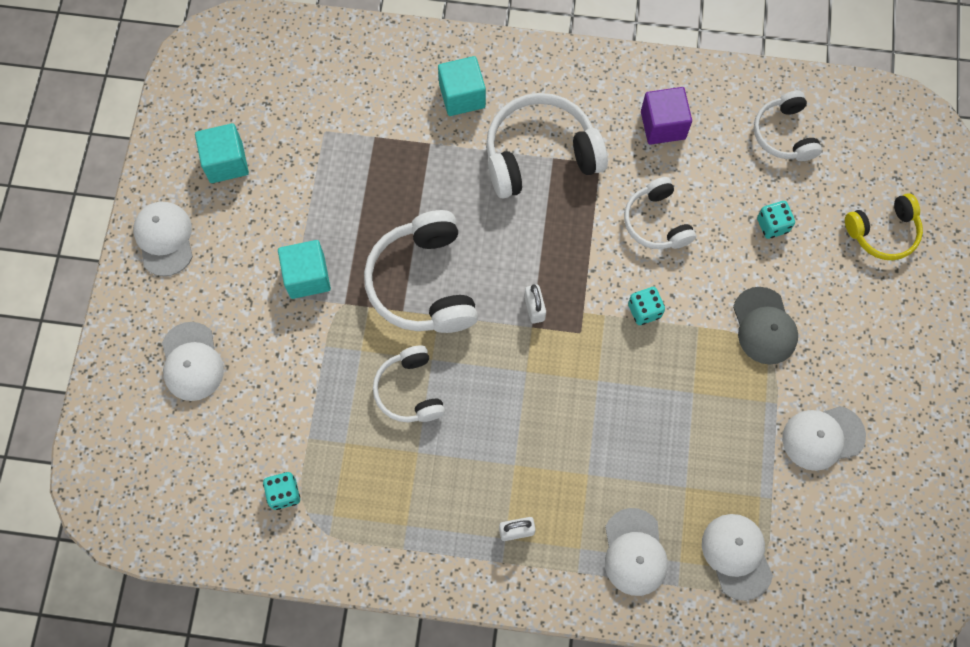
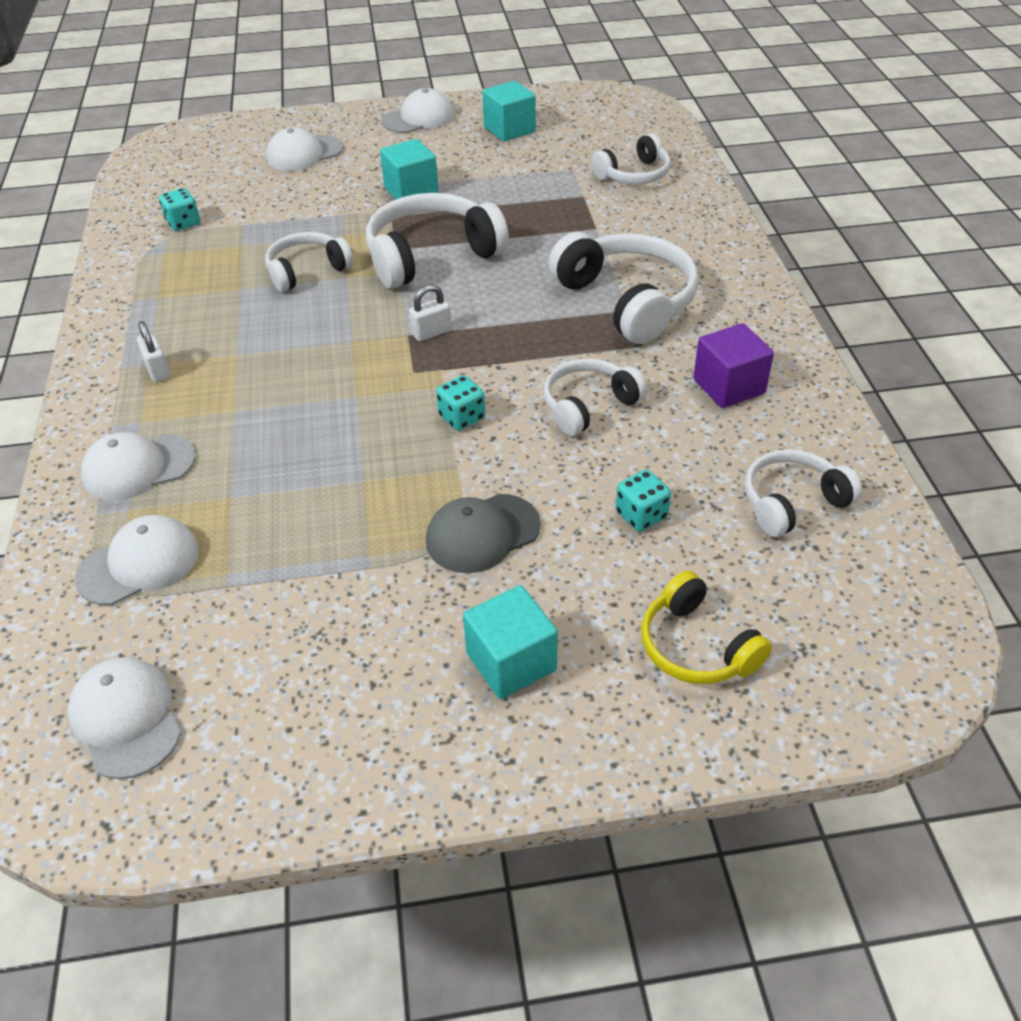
camera: 75 degrees right, 25 degrees down
turquoise cube [438,56,486,116] -> turquoise cube moved to [463,585,558,699]
white cap [782,406,866,471] -> white cap moved to [68,657,181,779]
none -> white headphones [591,133,671,184]

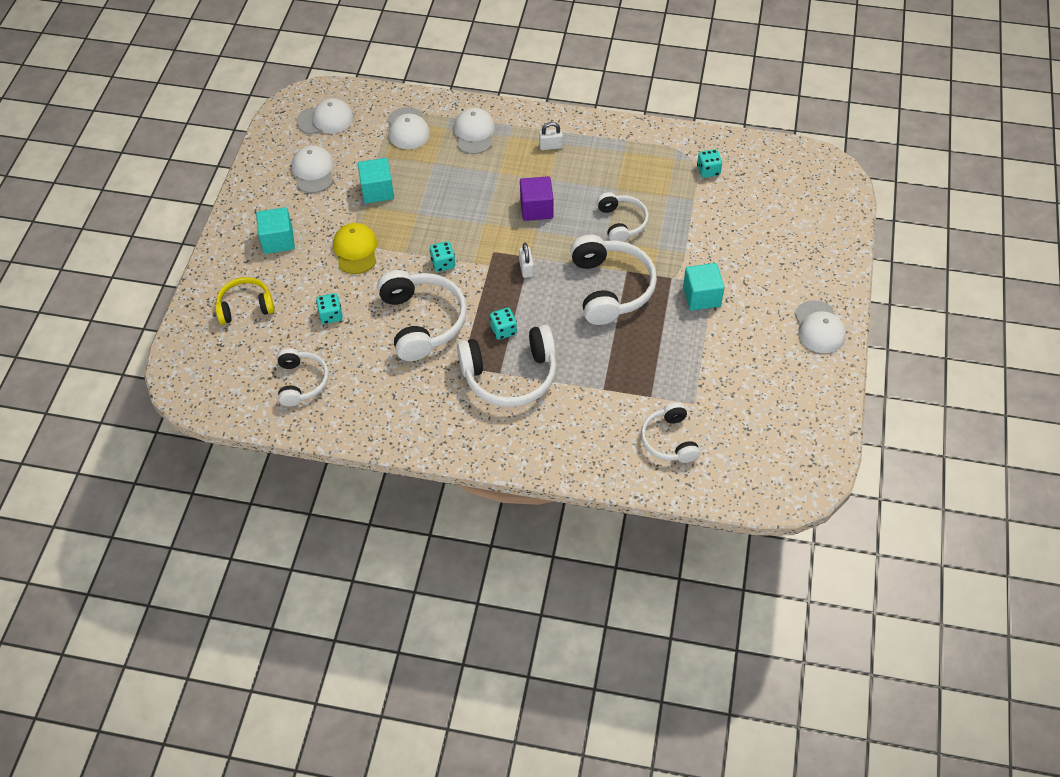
camera: 110 degrees right, 10 degrees up
white cap [266,127,343,171] -> white cap moved to [292,145,334,193]
grey cap [426,494,541,573] -> yellow cap [333,223,377,274]
turquoise cube [482,81,536,141] -> turquoise cube moved to [358,158,394,203]
white headphones [544,359,647,436] -> white headphones [377,270,467,361], size x1.65
purple cube [693,323,774,408] -> purple cube moved to [520,176,553,221]
none -> turquoise dice [490,308,517,340]

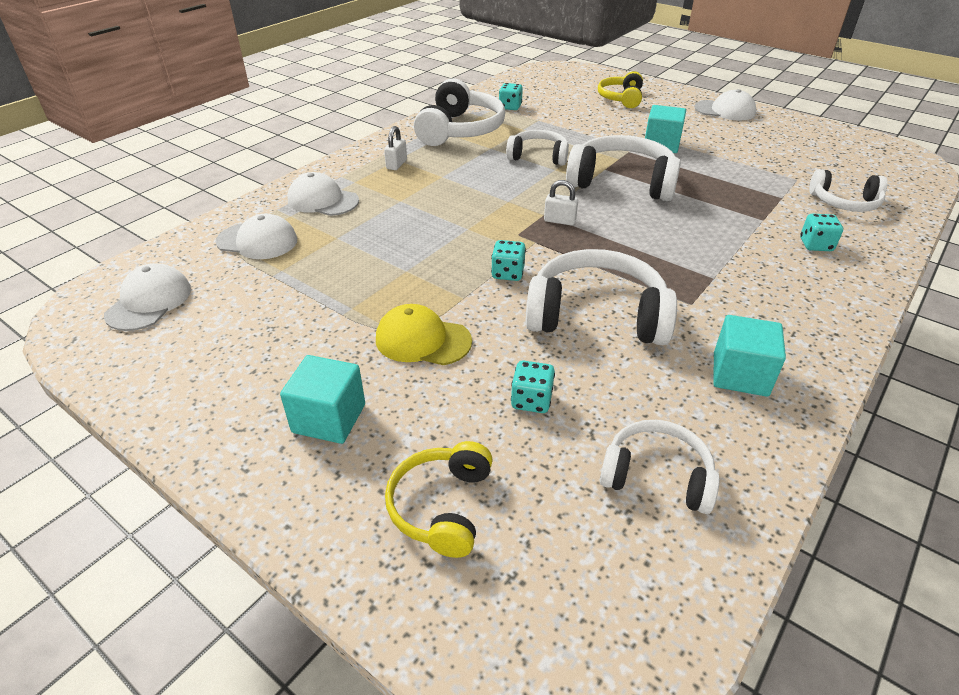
camera: 65 degrees left, 15 degrees down
white cap [292,145,334,193] -> none
turquoise cube [358,158,394,203] -> turquoise cube moved to [713,315,786,397]
white headphones [457,325,556,407] -> white headphones moved to [414,78,505,146]
turquoise dice [490,308,517,340] -> turquoise dice moved to [800,214,843,251]
purple cube [520,176,553,221] -> none
none -> yellow headphones [598,71,643,108]

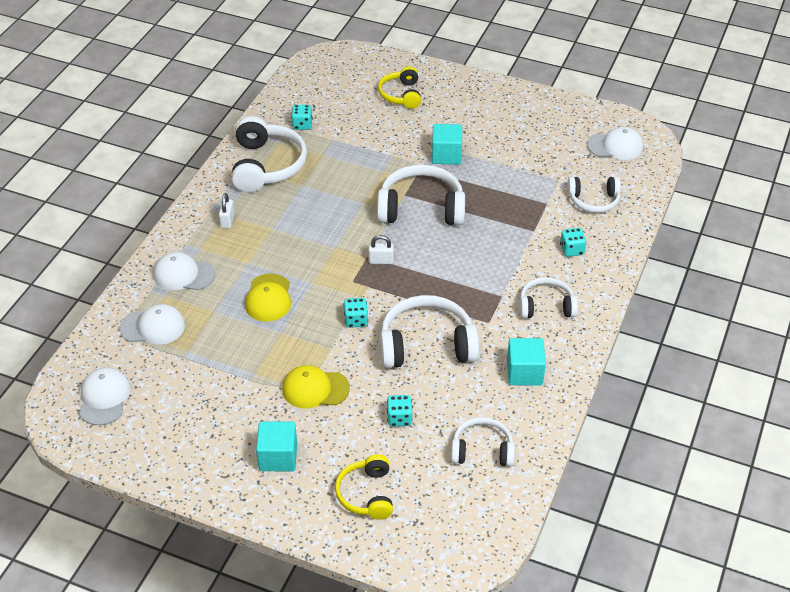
camera: 15 degrees left, 5 degrees up
white headphones [506,130,569,165] -> white headphones moved to [519,277,578,318]
white cap [694,89,756,121] -> white cap moved to [587,127,643,160]
none -> yellow cap [245,274,291,322]

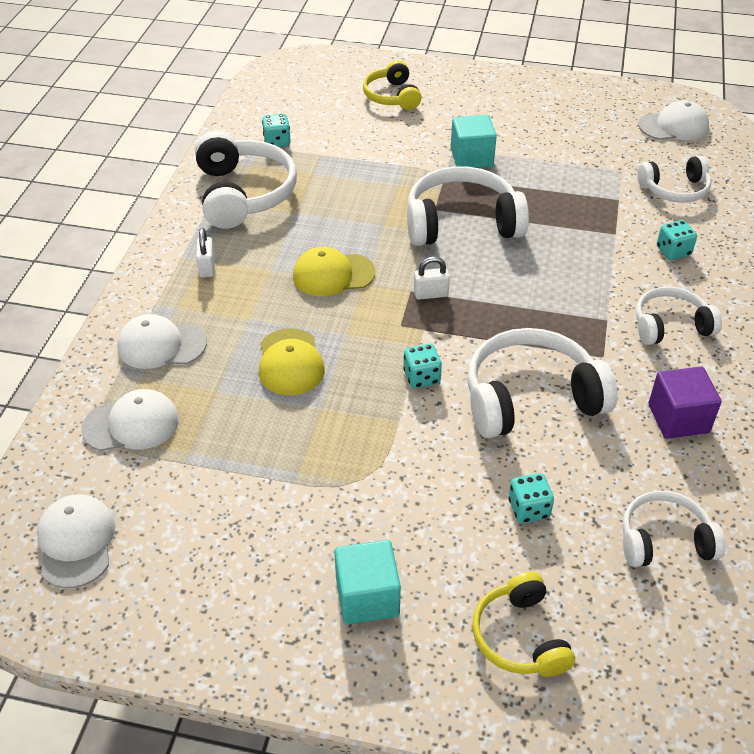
camera: 10 degrees left, 0 degrees up
yellow cap [282,365,350,409] -> yellow cap moved to [293,247,375,296]
turquoise cube [507,338,546,386] -> purple cube [649,366,722,439]

